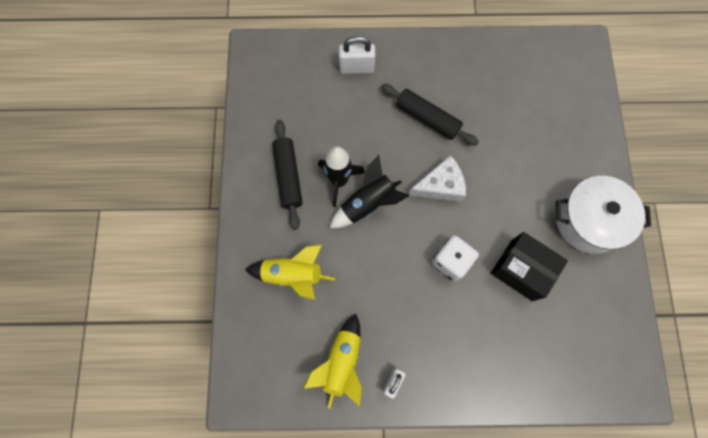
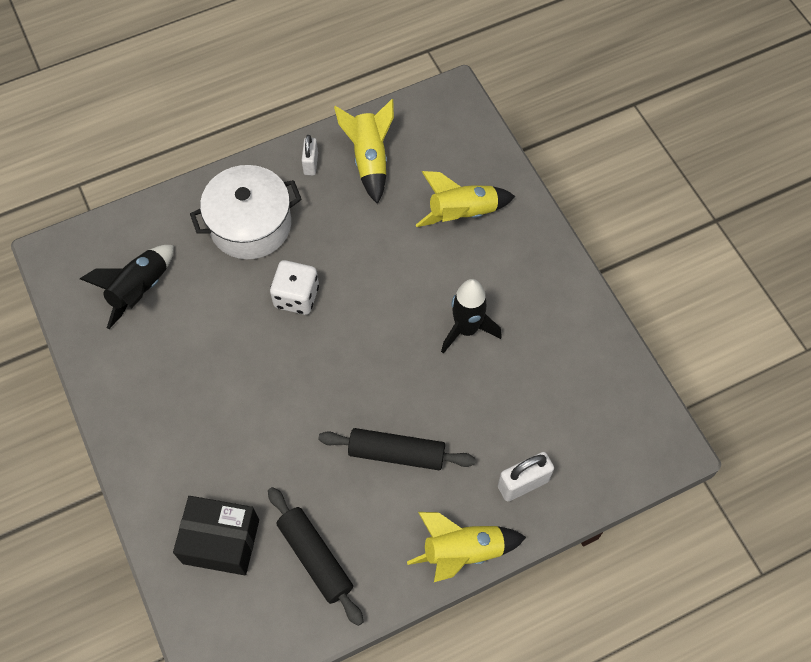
camera: 155 degrees right, 10 degrees down
black rolling pin [272,120,303,230] -> black rolling pin moved to [268,487,364,626]
black rocket [330,155,409,228] -> black rocket moved to [80,245,174,329]
white cheese [409,155,466,202] -> none
black box [491,232,568,301] -> black box moved to [173,496,259,575]
white pot [556,176,651,254] -> white pot moved to [190,165,302,259]
none -> yellow rocket [407,512,526,582]

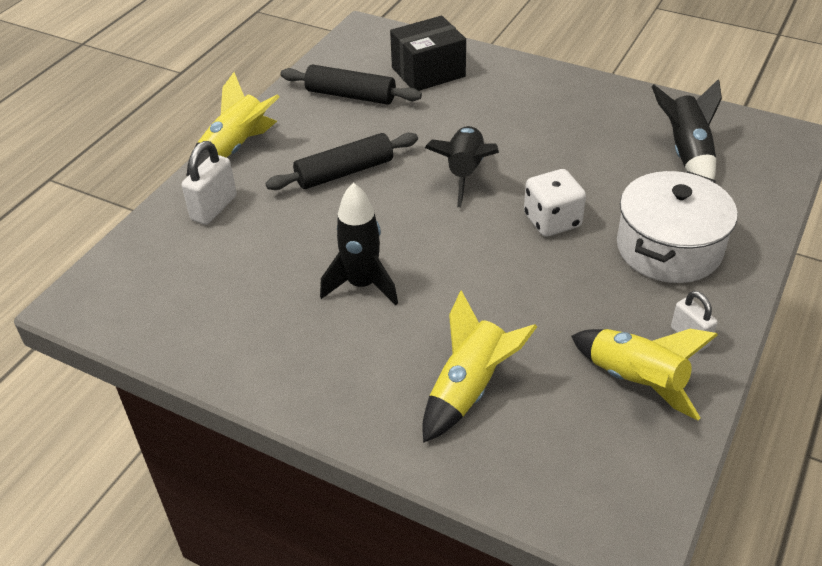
camera: 145 degrees right, 20 degrees down
none -> black rocket [425,126,499,207]

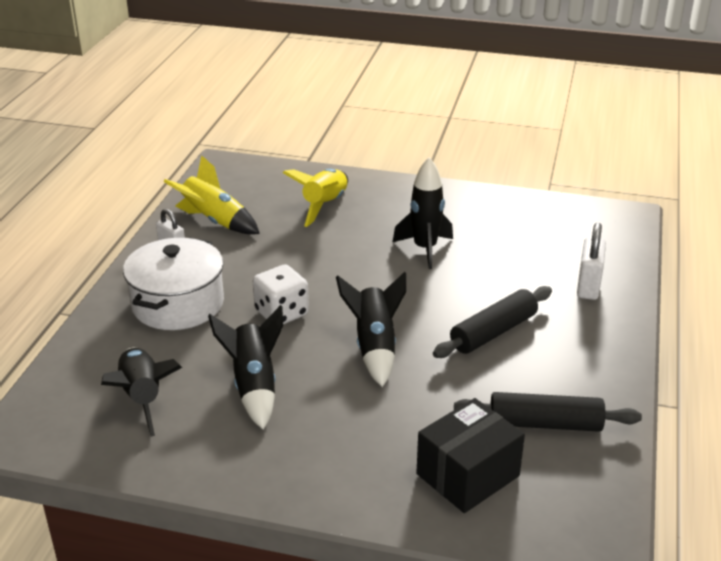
camera: 165 degrees right, 10 degrees down
yellow rocket [187,72,280,176] -> none
none -> black rocket [208,305,283,430]

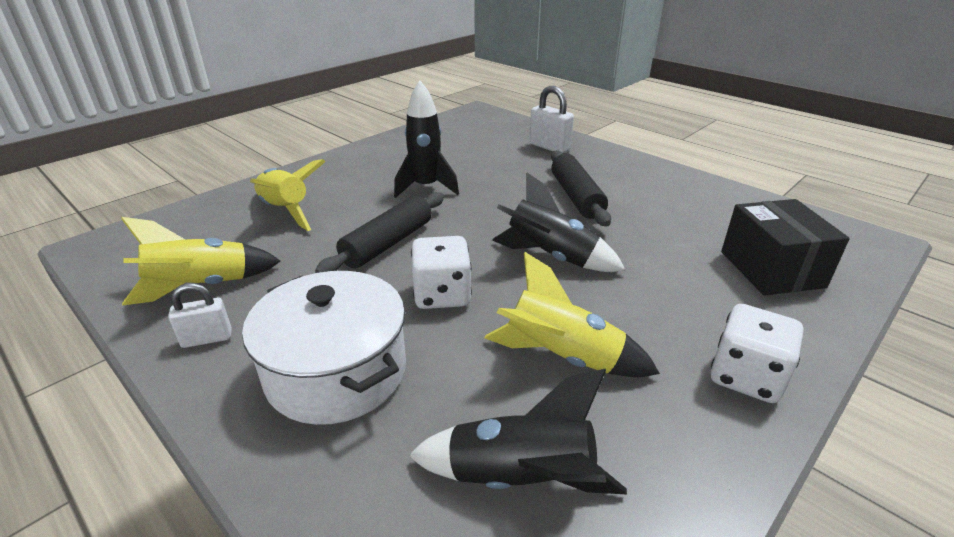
camera: 60 degrees left, 0 degrees up
black rocket [208,305,283,430] -> yellow rocket [484,252,660,377]
black rolling pin [454,392,642,432] -> black rolling pin moved to [315,192,444,273]
none -> white dice [711,304,804,403]

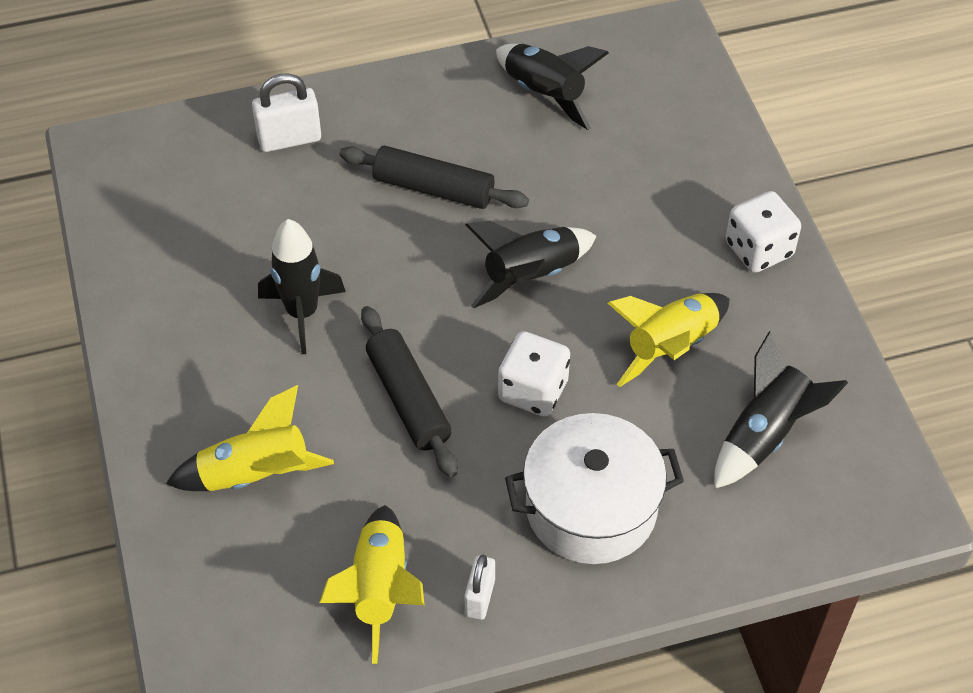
camera: 60 degrees left, 20 degrees up
black box [721,199,850,296] -> none
none -> black rocket [496,44,609,130]

